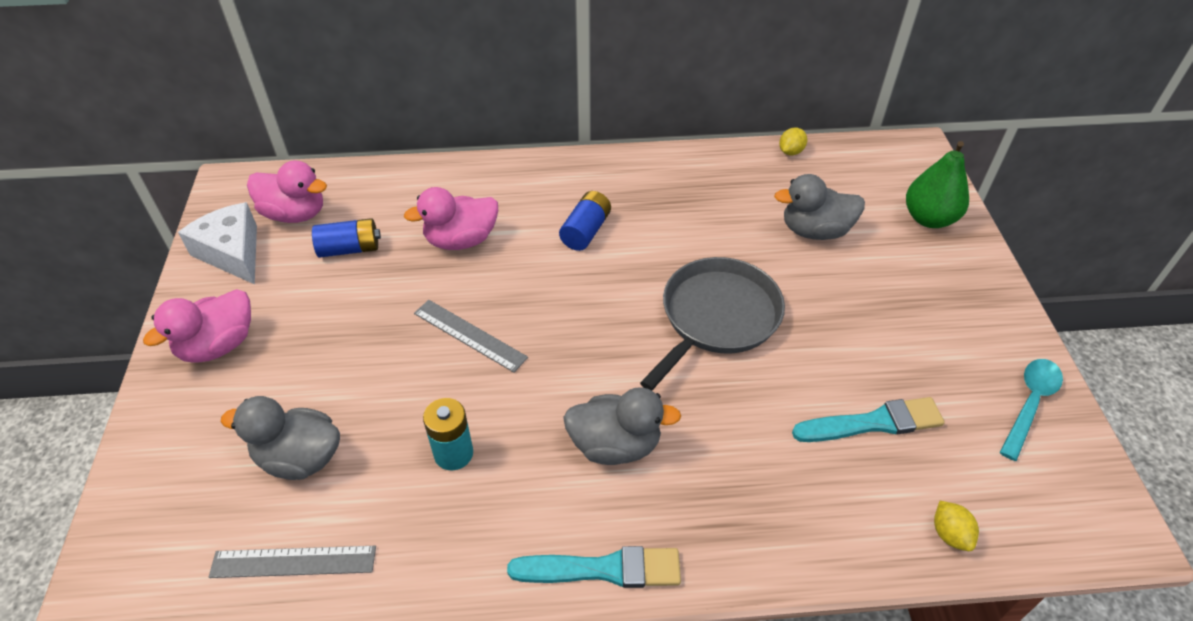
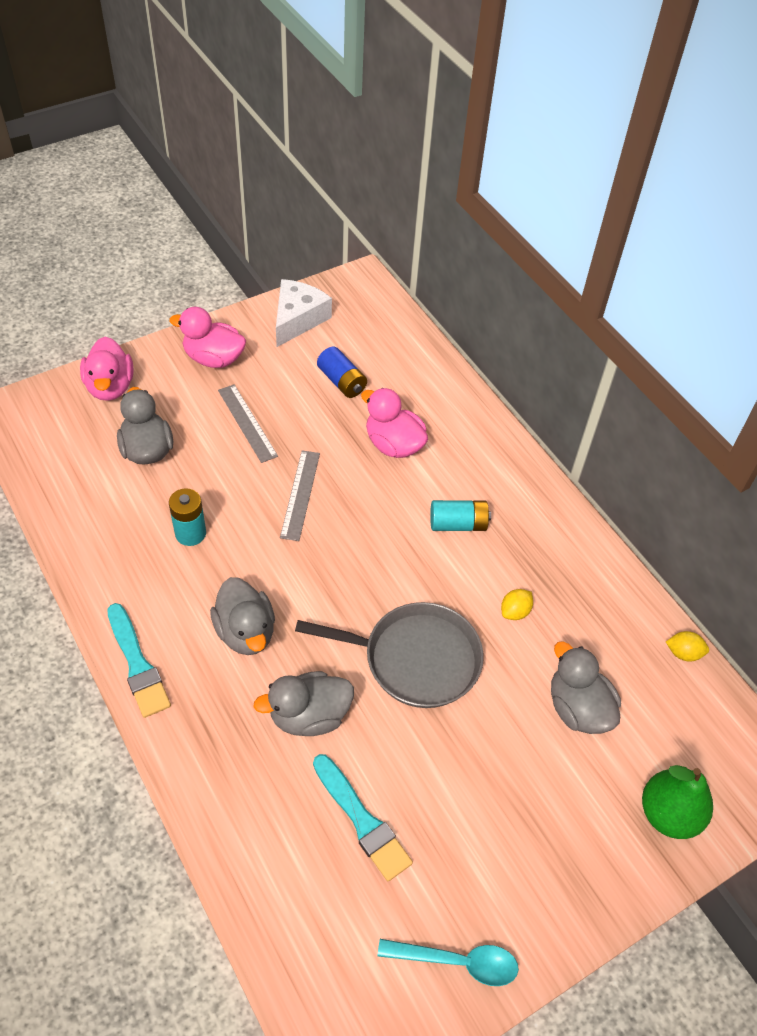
camera: 60 degrees right, 5 degrees up
grey ruler [209,546,376,578] -> grey ruler moved to [218,384,278,463]
pink duck [247,160,327,223] -> pink duck moved to [80,337,133,401]
blue battery [559,191,611,251] -> turquoise battery [430,500,491,531]
yellow lemon [934,501,979,551] -> yellow lemon moved to [501,589,533,620]
none -> grey duck [253,671,354,736]

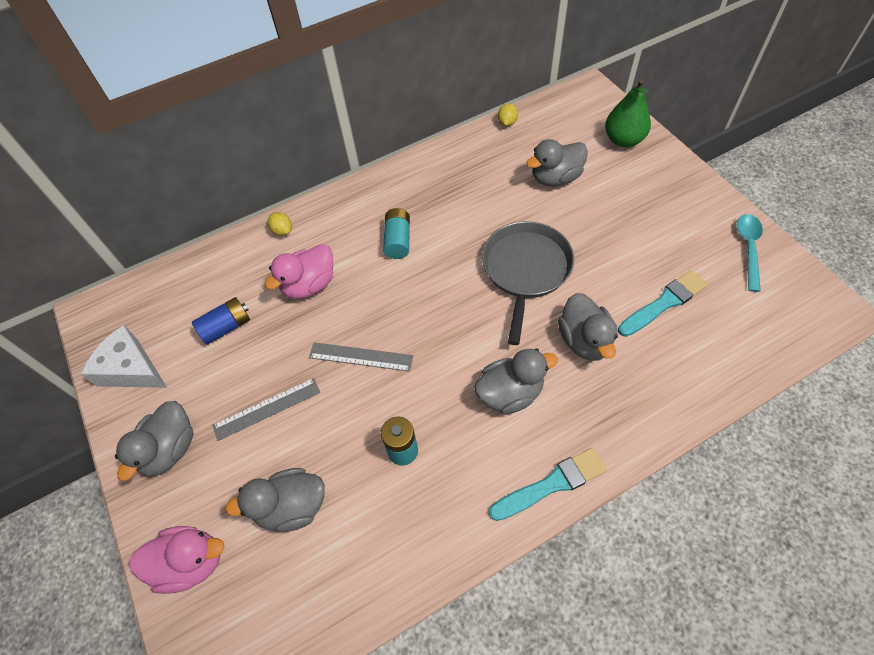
camera: 80 degrees left, 5 degrees up
pink duck [169,307,246,368] -> grey duck [115,401,194,481]
yellow lemon [501,589,533,620] -> yellow lemon moved to [267,212,292,236]

